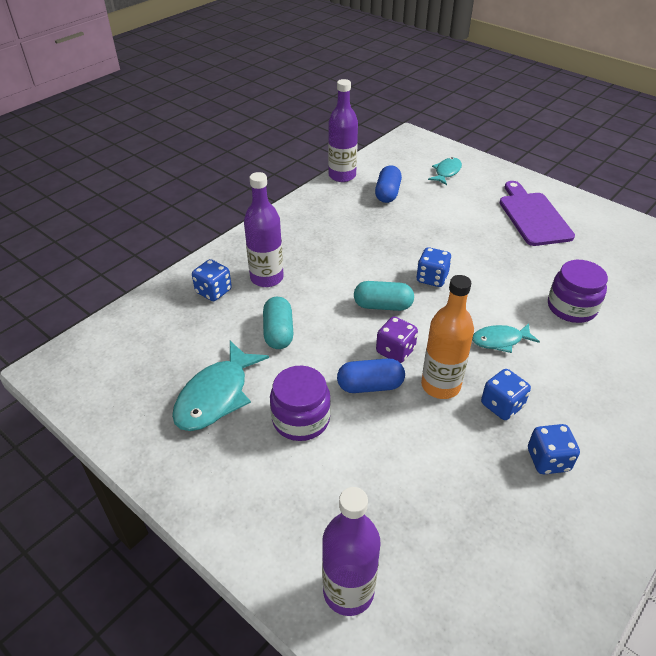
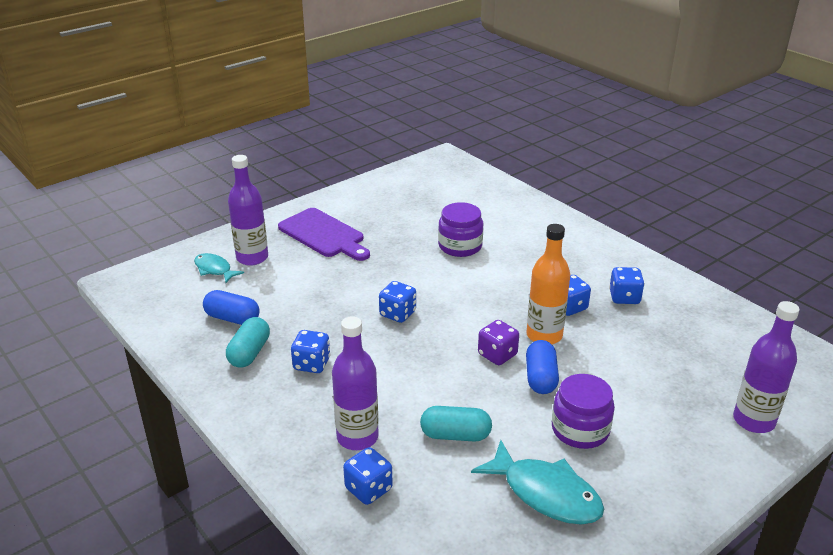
camera: 80 degrees left, 10 degrees down
purple bottle [328,79,358,182] -> purple bottle moved to [228,155,268,266]
turquoise capsule [354,281,414,311] -> turquoise capsule moved to [226,317,270,368]
turquoise fish [472,323,540,353] -> none
purple cutting board [500,181,575,246] -> purple cutting board turned 135 degrees counterclockwise [278,208,370,261]
none -> blue dice [291,330,330,373]

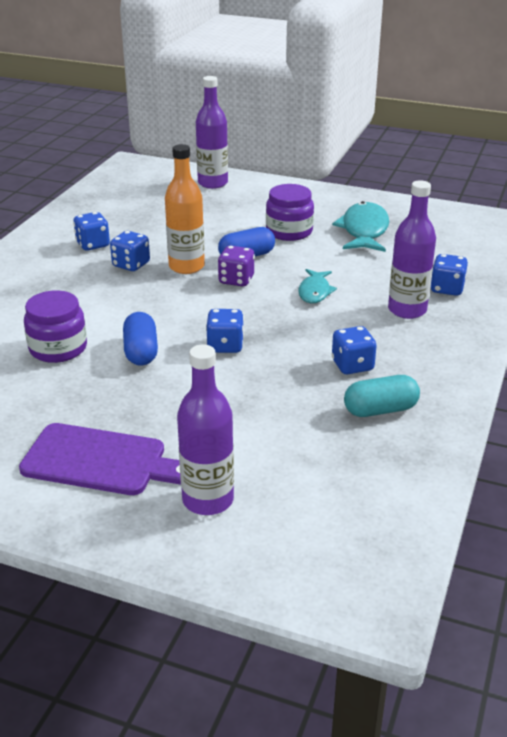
camera: 120 degrees left, 0 degrees up
turquoise fish [194,253,244,283] -> turquoise fish moved to [298,269,337,303]
blue capsule [203,290,260,325] -> blue capsule moved to [123,312,158,366]
purple cutting board [278,208,370,261] -> purple cutting board turned 90 degrees clockwise [19,423,181,495]
turquoise capsule [420,406,492,442] -> none

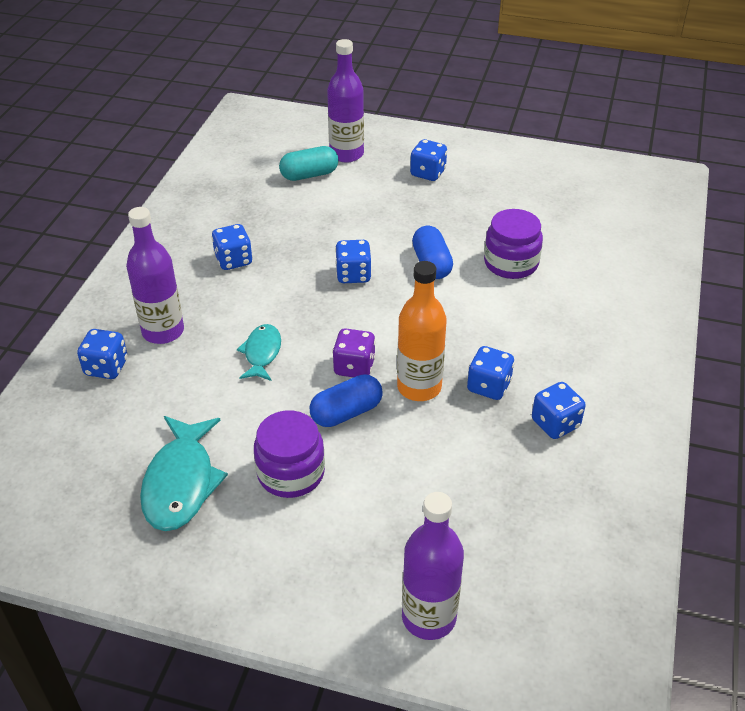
camera: 175 degrees right, 10 degrees up
purple cutting board [19,423,181,495] -> blue dice [410,139,447,181]
turquoise capsule [344,375,420,417] -> turquoise capsule moved to [279,146,339,181]

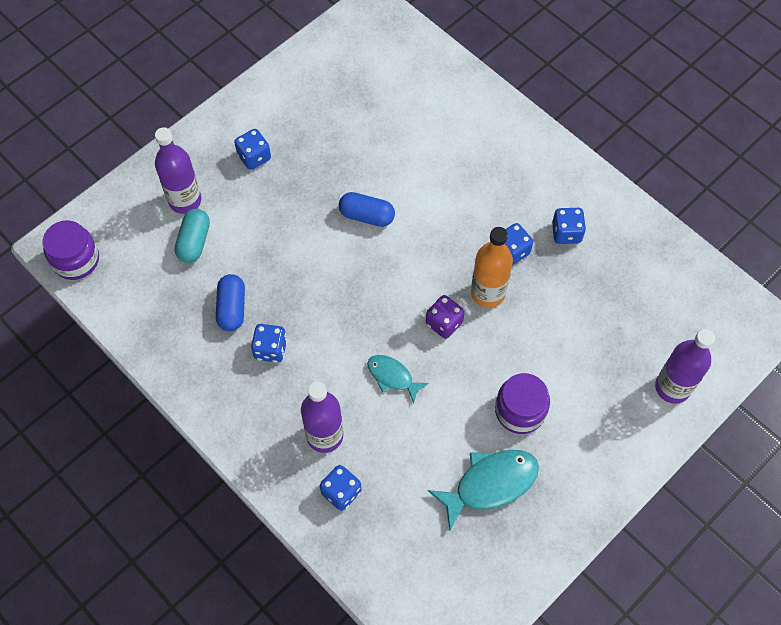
camera: 60 degrees left, 20 degrees up
turquoise fish [140,416,228,531] -> turquoise fish turned 60 degrees counterclockwise [428,450,539,530]
blue capsule [310,374,383,427] -> blue capsule moved to [216,274,245,331]
blue dice [335,240,372,283] -> none
purple jar [484,209,543,279] -> purple jar moved to [43,220,99,280]

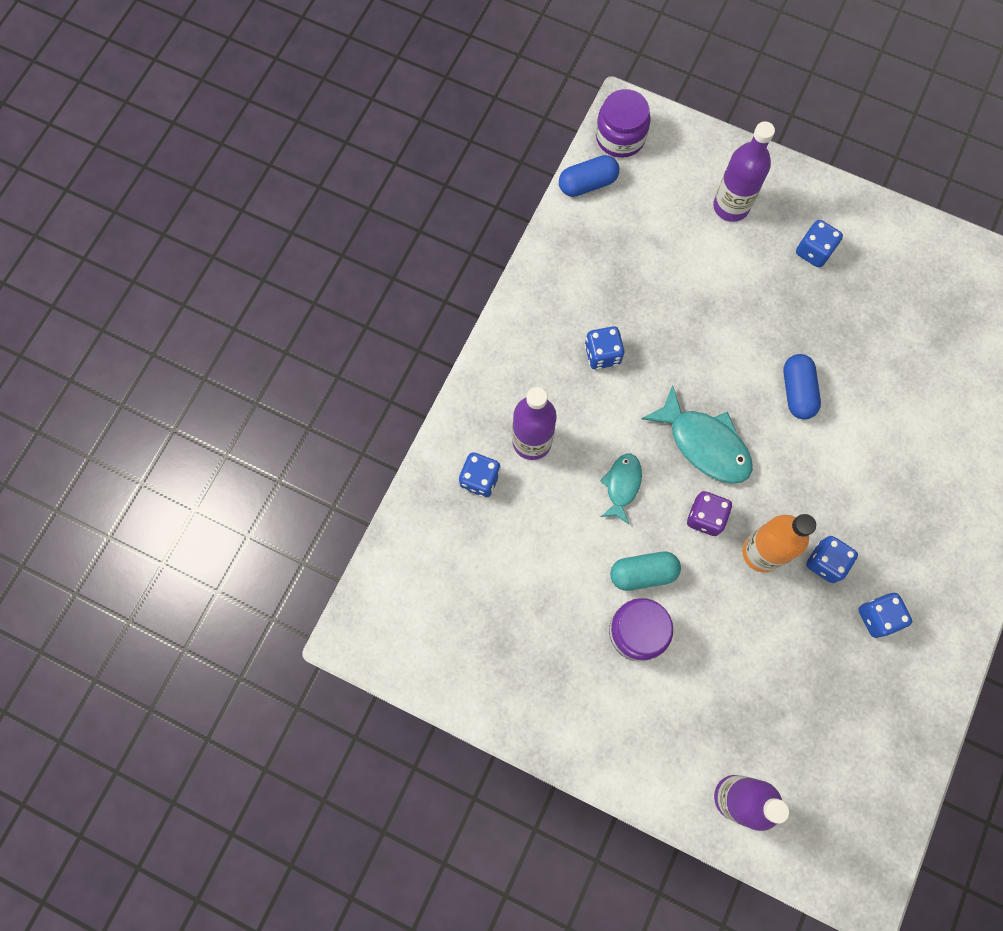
camera: 70 degrees right, 10 degrees up
turquoise capsule [175,209,210,263] -> turquoise capsule moved to [610,552,681,591]
blue capsule [216,274,245,331] -> blue capsule moved to [559,155,619,197]
turquoise fish [428,450,539,530] -> turquoise fish moved to [642,385,753,484]

